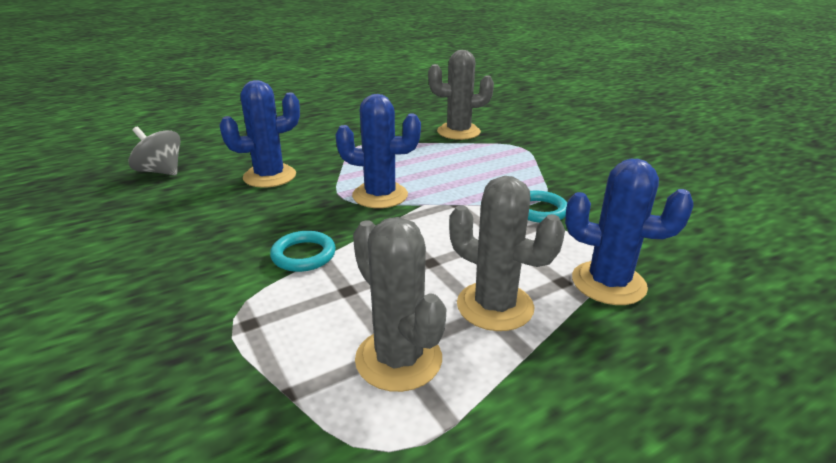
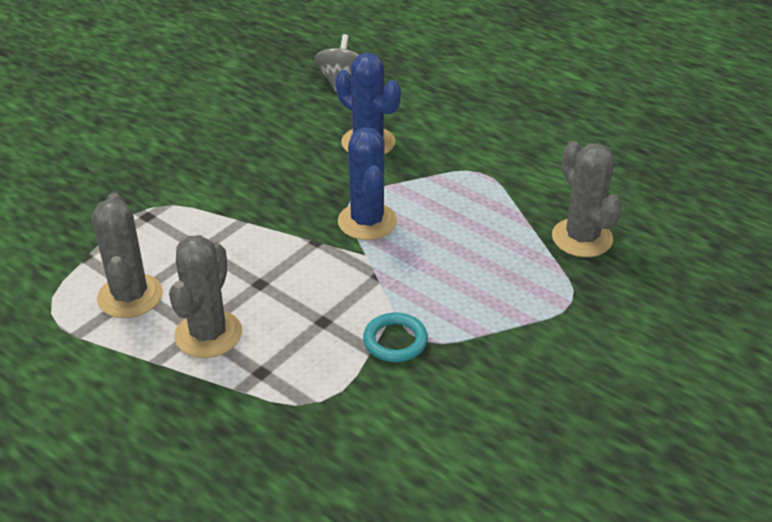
camera: 70 degrees right, 10 degrees up
turquoise ring [270,231,336,272] -> none
grey cactus [353,217,446,392] -> grey cactus turned 45 degrees counterclockwise [92,193,163,318]
blue cactus [565,159,694,305] -> none

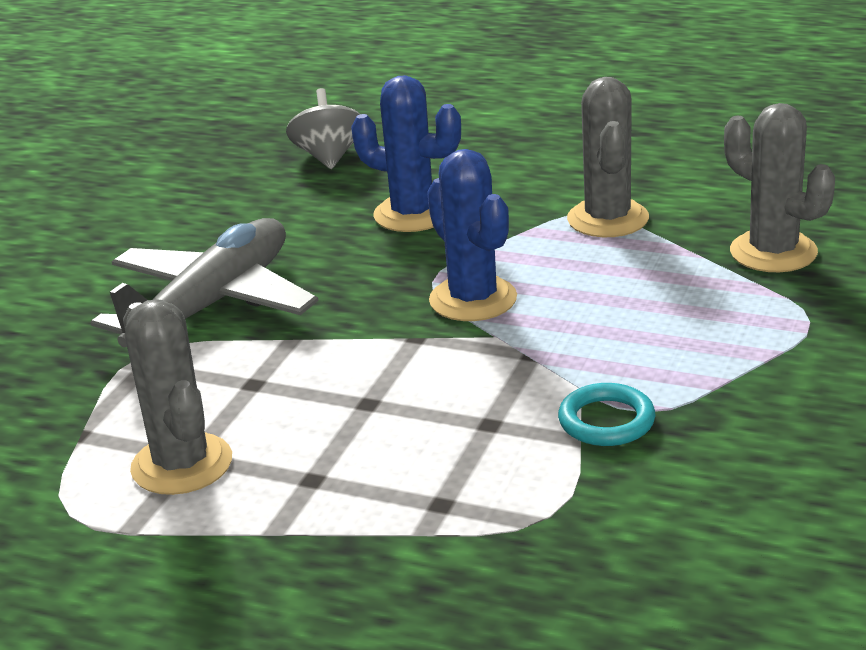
camera: 15 degrees left, 10 degrees down
grey cactus [169,235,242,358] -> grey cactus moved to [567,77,649,237]
none -> grey plane [91,218,318,348]

